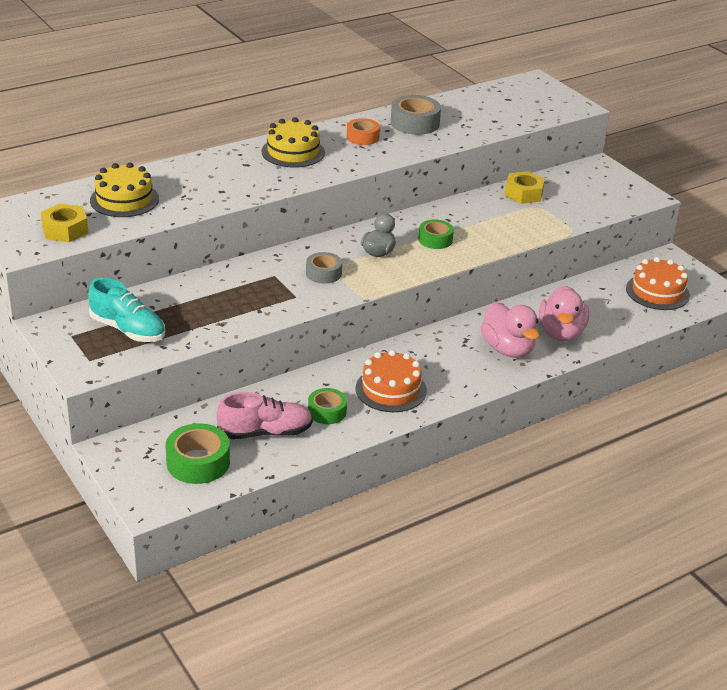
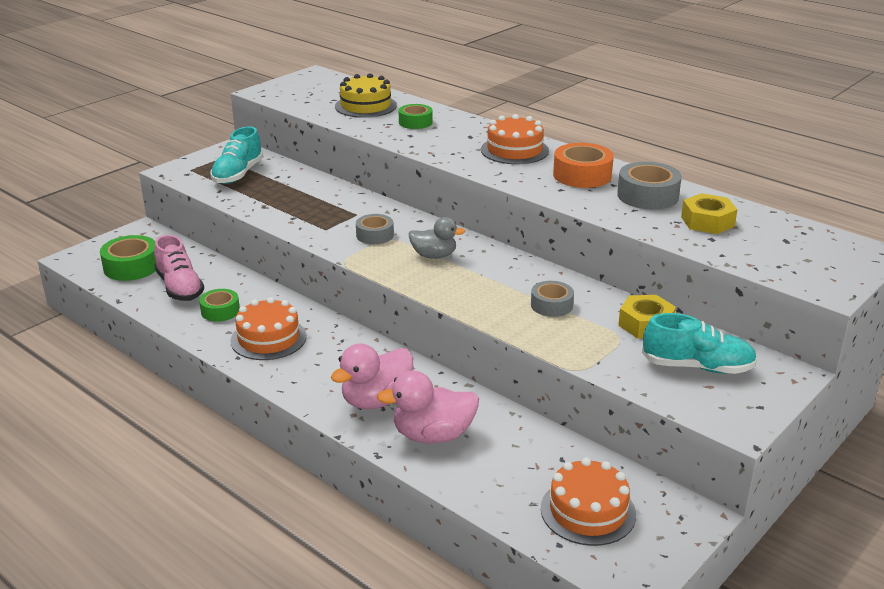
camera: 75 degrees right, 5 degrees down
yellow nut [40,203,88,242] -> yellow nut moved to [681,193,738,234]
yellow cake [262,117,325,168] -> orange cake [481,114,549,164]
orange tape [347,118,380,145] -> orange tape [553,143,614,188], size x1.54
green tape [418,219,454,249] -> green tape moved to [399,104,433,129]
none -> grey tape [531,281,574,317]
none -> turquoise shoe [642,313,757,374]

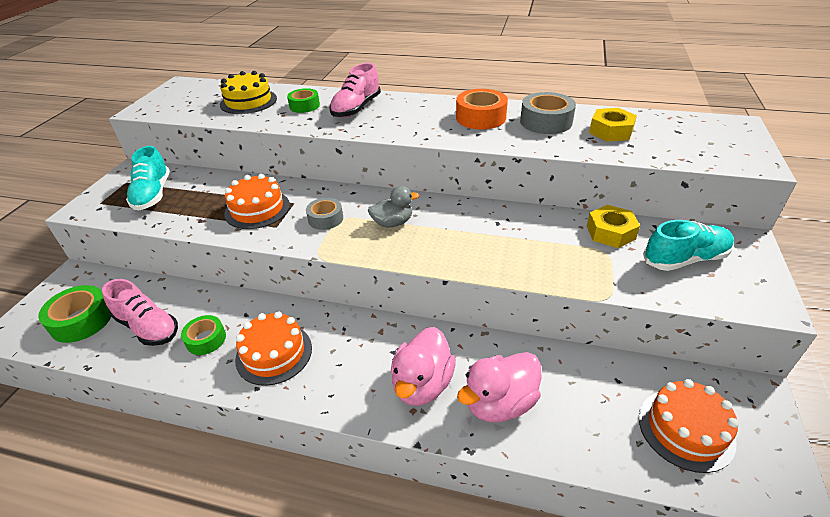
camera: 25 degrees left, 10 degrees up
orange cake [481,114,549,164] -> orange cake moved to [224,174,290,229]
grey tape [531,281,574,317] -> none
none -> pink shoe [329,63,381,118]

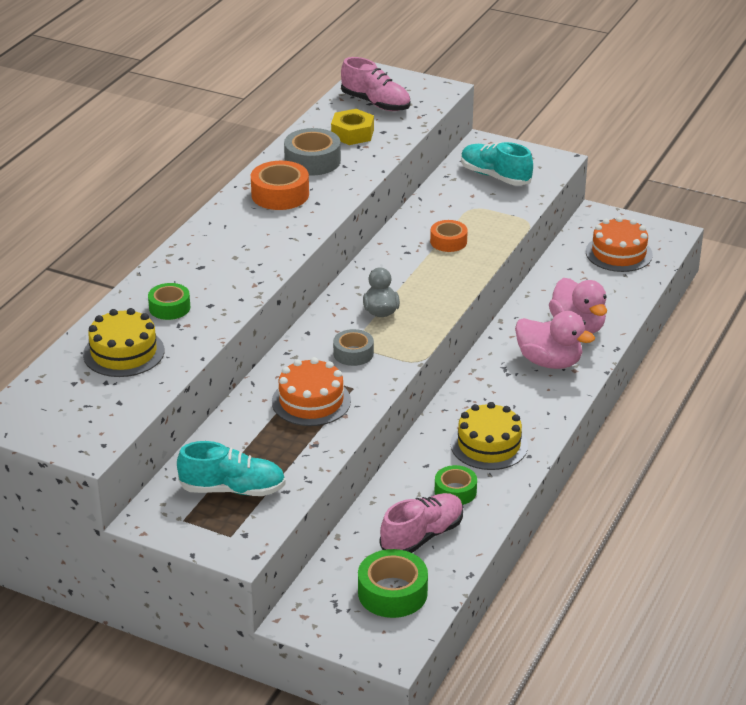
camera: 80 degrees left, 5 degrees down
orange cake [235,311,312,386] -> yellow cake [451,402,528,470]
pink shoe [329,63,381,118] -> pink shoe moved to [341,57,410,111]
yellow nut [587,205,640,248] -> none
turquoise shoe [643,220,734,271] -> turquoise shoe turned 45 degrees counterclockwise [461,142,533,186]
none -> orange tape [430,220,468,252]

